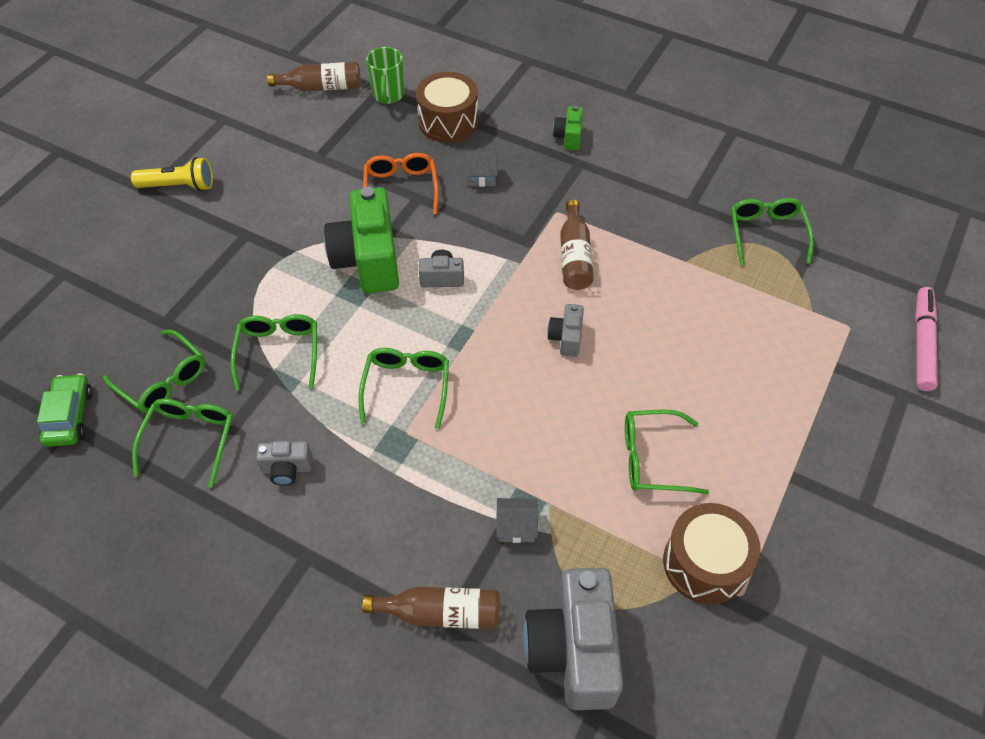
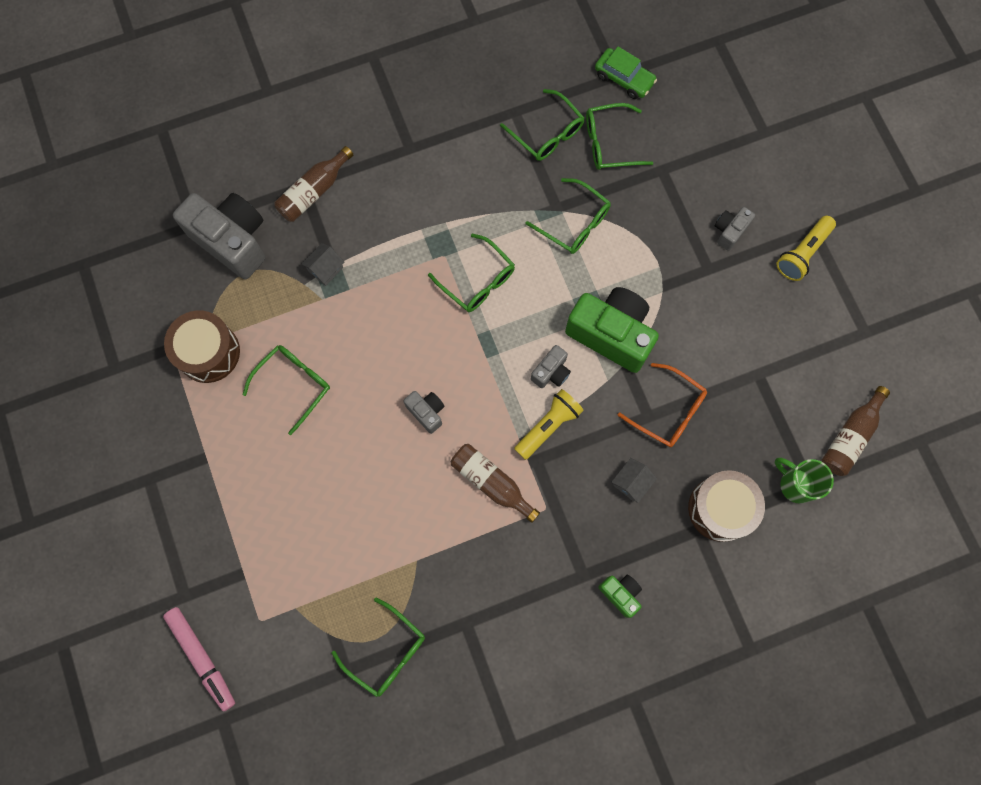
camera: 130 degrees right, 20 degrees up
grey camera [256,441,313,486] -> grey camera moved to [715,207,755,251]
none -> yellow flashlight [514,389,584,460]

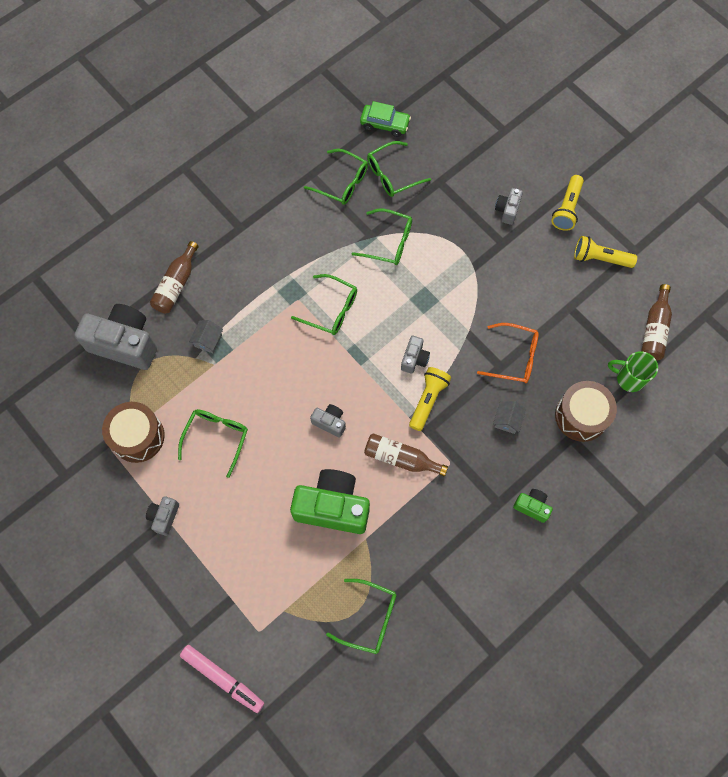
camera: 20 degrees left, 5 degrees down
green camera [565,287,659,373] -> green camera moved to [290,469,370,534]
none -> grey camera [146,496,179,536]
none -> yellow flashlight [574,236,637,268]

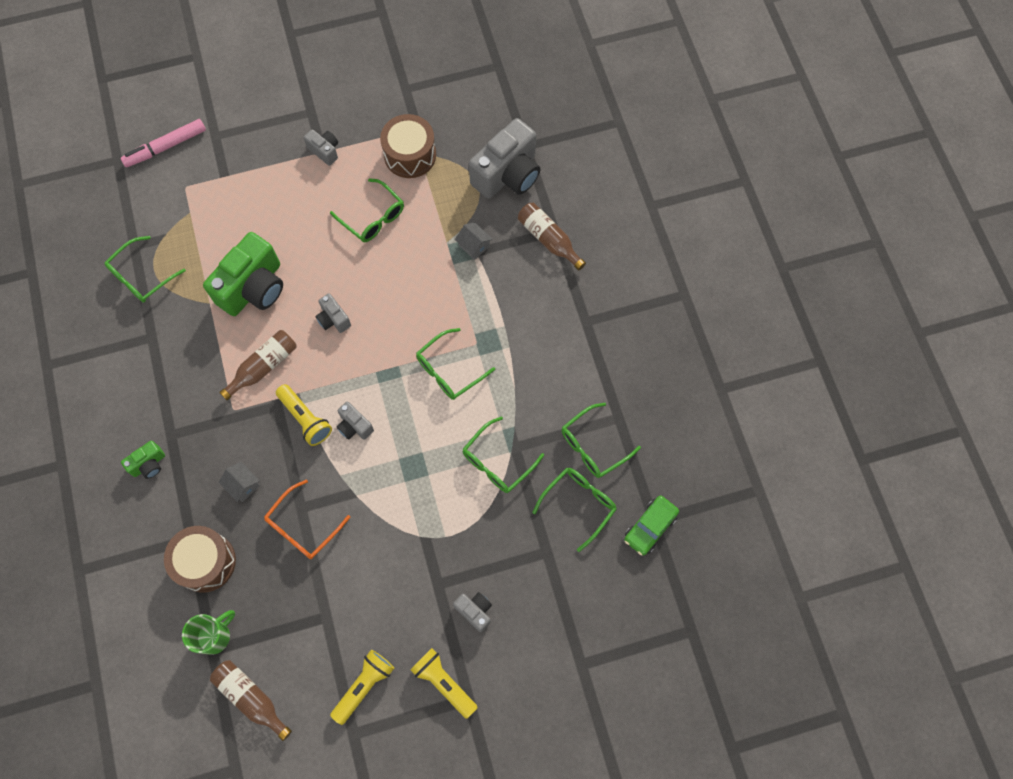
camera: 115 degrees right, 0 degrees up
grey camera [310,404,346,438] -> grey camera turned 90 degrees clockwise [316,293,351,333]
green glasses [367,141,431,197] -> green glasses turned 45 degrees clockwise [532,468,617,552]

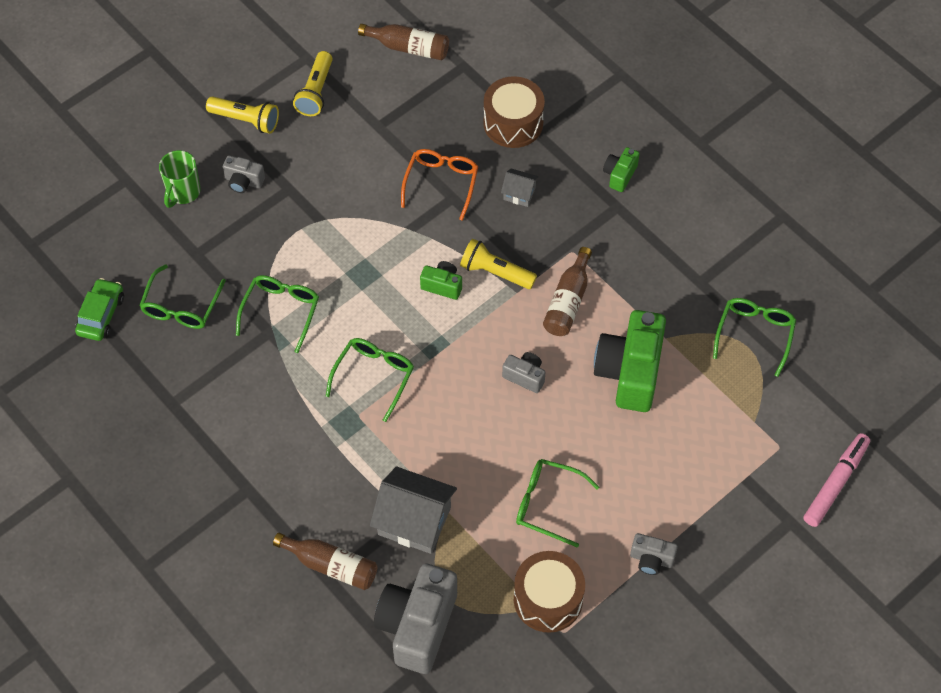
camera: 155 degrees right, 10 degrees down
green mug [182,610,235,655] -> green mug moved to [159,150,201,208]
grey camera [337,402,374,440] -> green camera [420,261,462,300]
grey house [455,222,493,260] -> grey house [370,466,457,554], size x1.99
green glasses [561,403,641,478] -> none

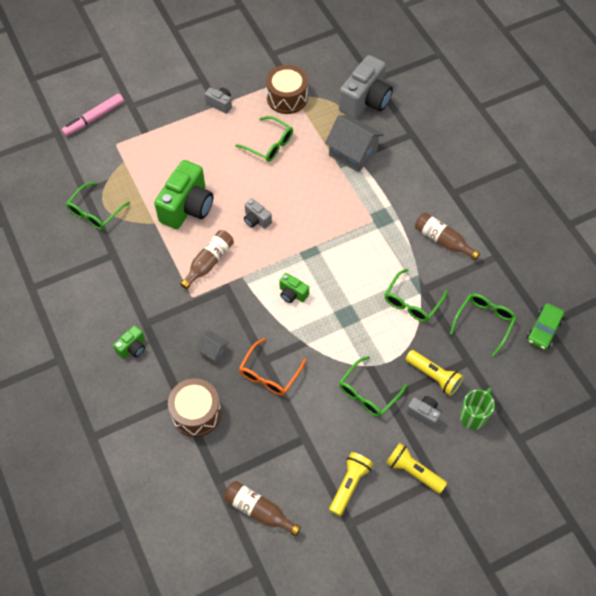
camera: 165 degrees left, 0 degrees up
brown bottle [273,533,377,590] -> brown bottle moved to [415,212,480,260]
green glasses [326,338,414,422] -> green glasses moved to [339,356,407,417]
yellow flashlight [460,239,537,289] -> yellow flashlight moved to [406,350,463,396]

